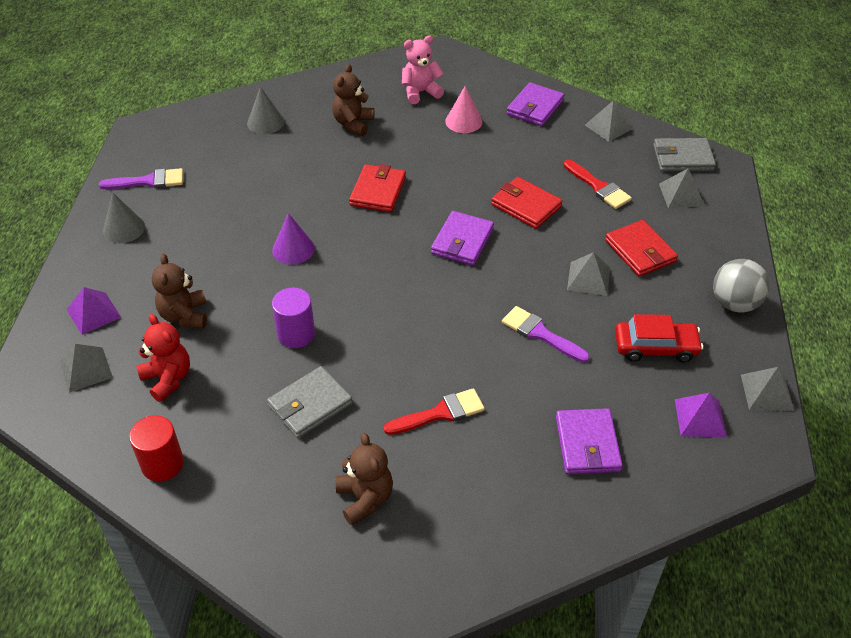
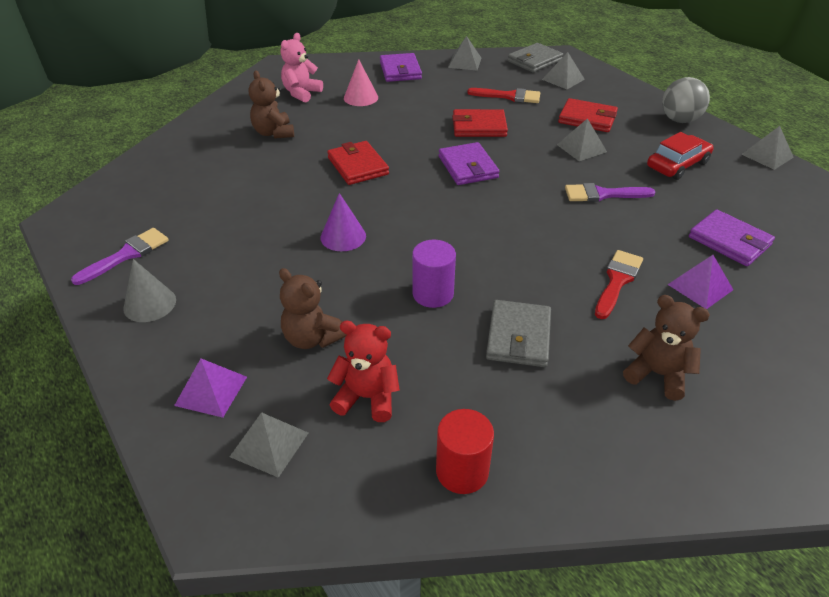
camera: 40 degrees left, 5 degrees down
grey cone [247,87,284,134] -> none
purple pyramid [675,393,727,437] -> purple pyramid moved to [667,255,733,309]

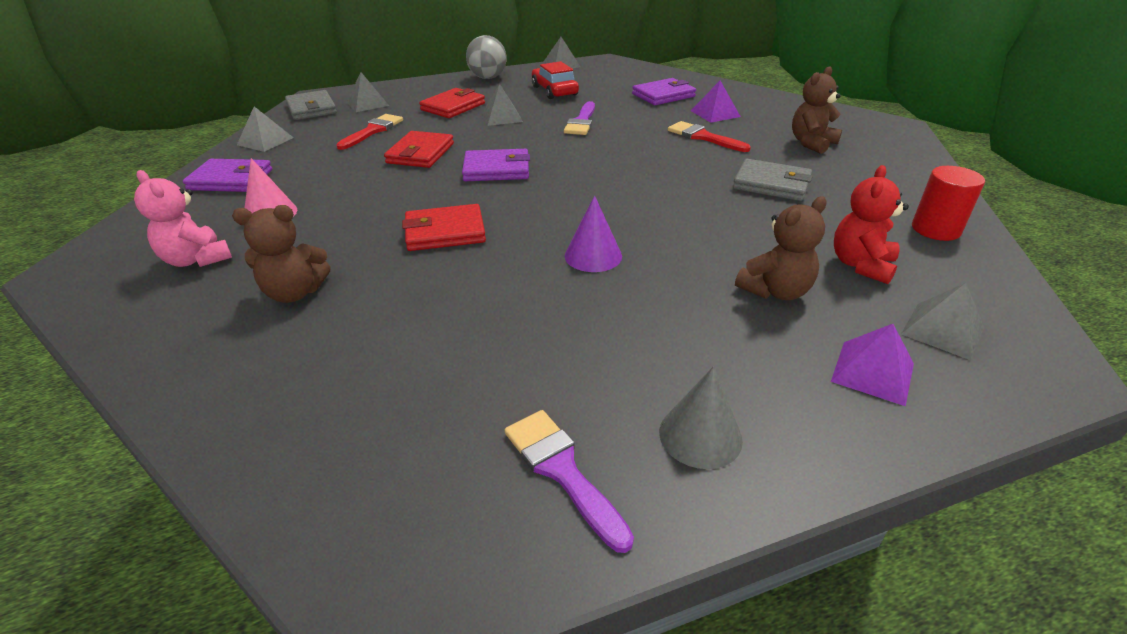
camera: 75 degrees left, 5 degrees down
purple cylinder [412,240,456,308] -> none

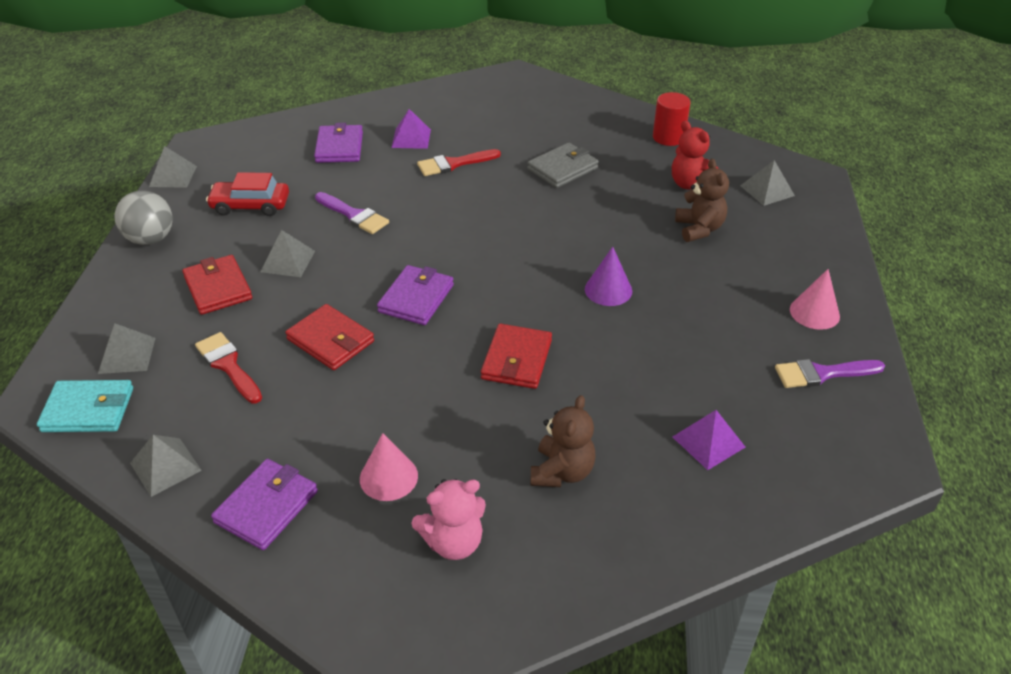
camera: 65 degrees left, 5 degrees up
grey wallet [285,90,337,120] -> turquoise wallet [37,380,133,432]
grey cone [659,366,743,469] -> pink cone [790,269,840,330]
brown teddy bear [792,66,842,154] -> none
purple pyramid [831,324,914,406] -> purple pyramid moved to [673,410,745,470]

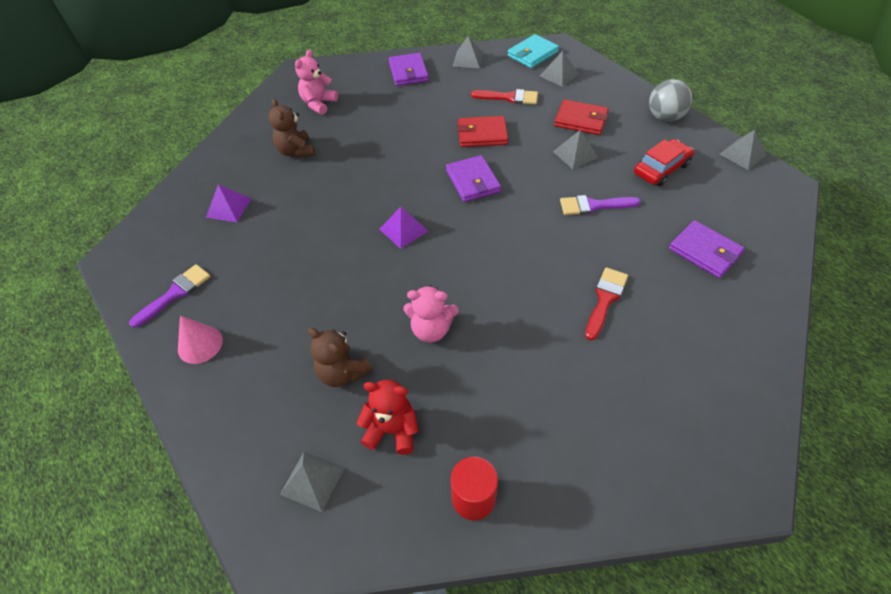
camera: 140 degrees right, 10 degrees up
pink cone [360,433,418,501] -> none
purple pyramid [391,109,431,149] -> purple pyramid moved to [379,207,428,249]
red wallet [481,324,552,389] -> none
grey wallet [527,143,599,188] -> none
purple cone [585,247,632,306] -> none
none -> pink teddy bear [404,285,458,343]

